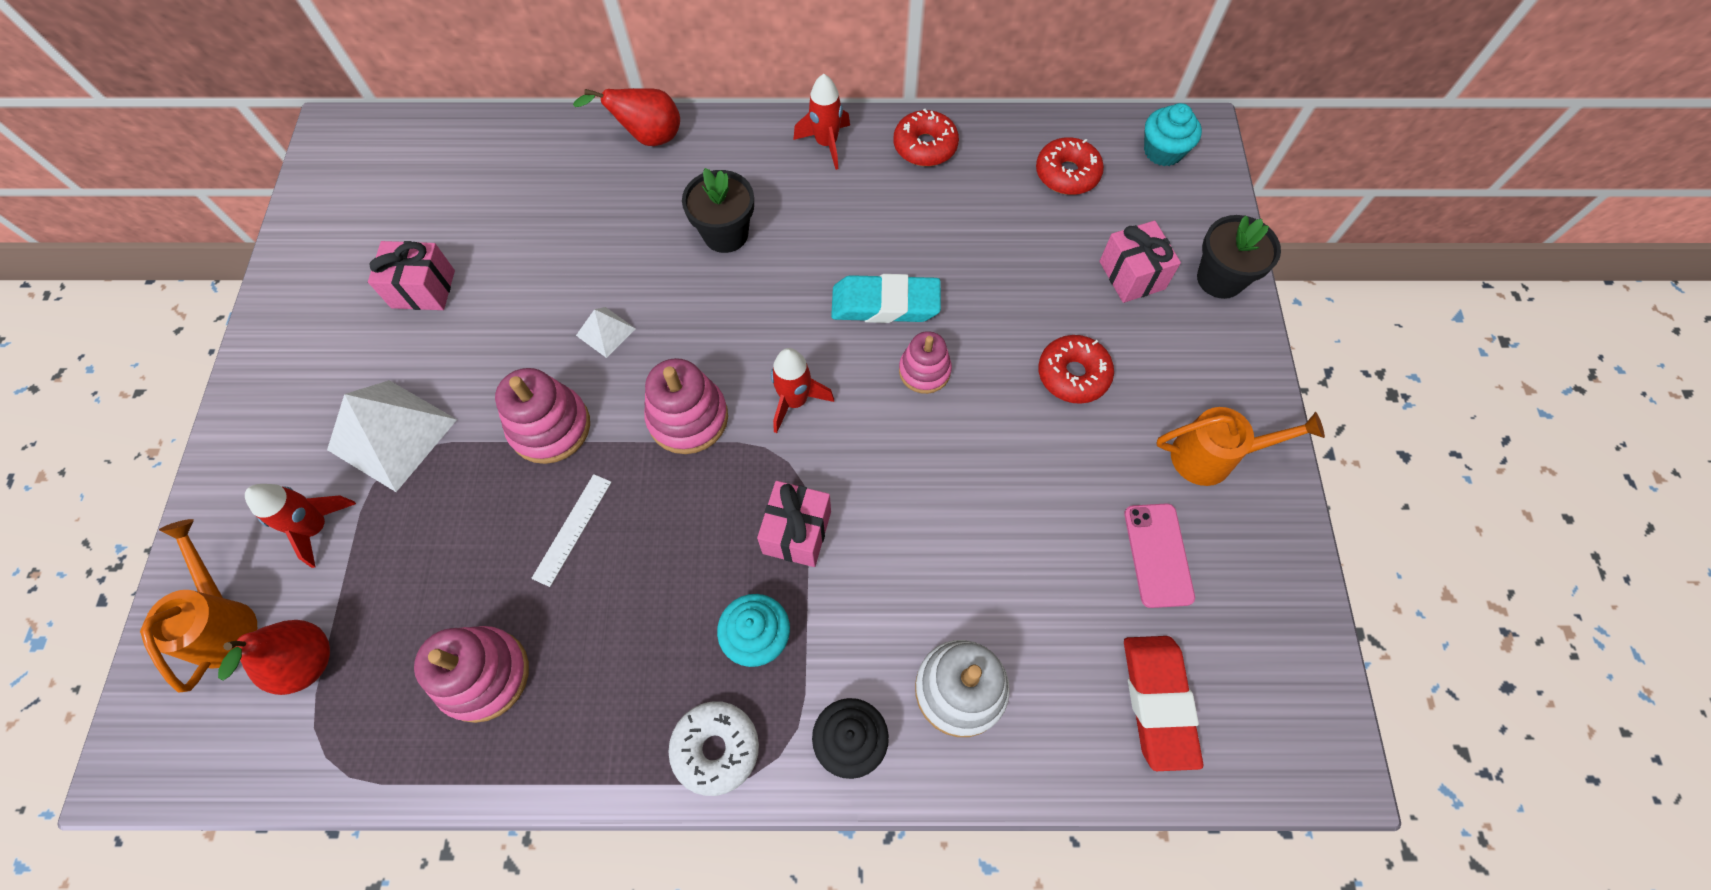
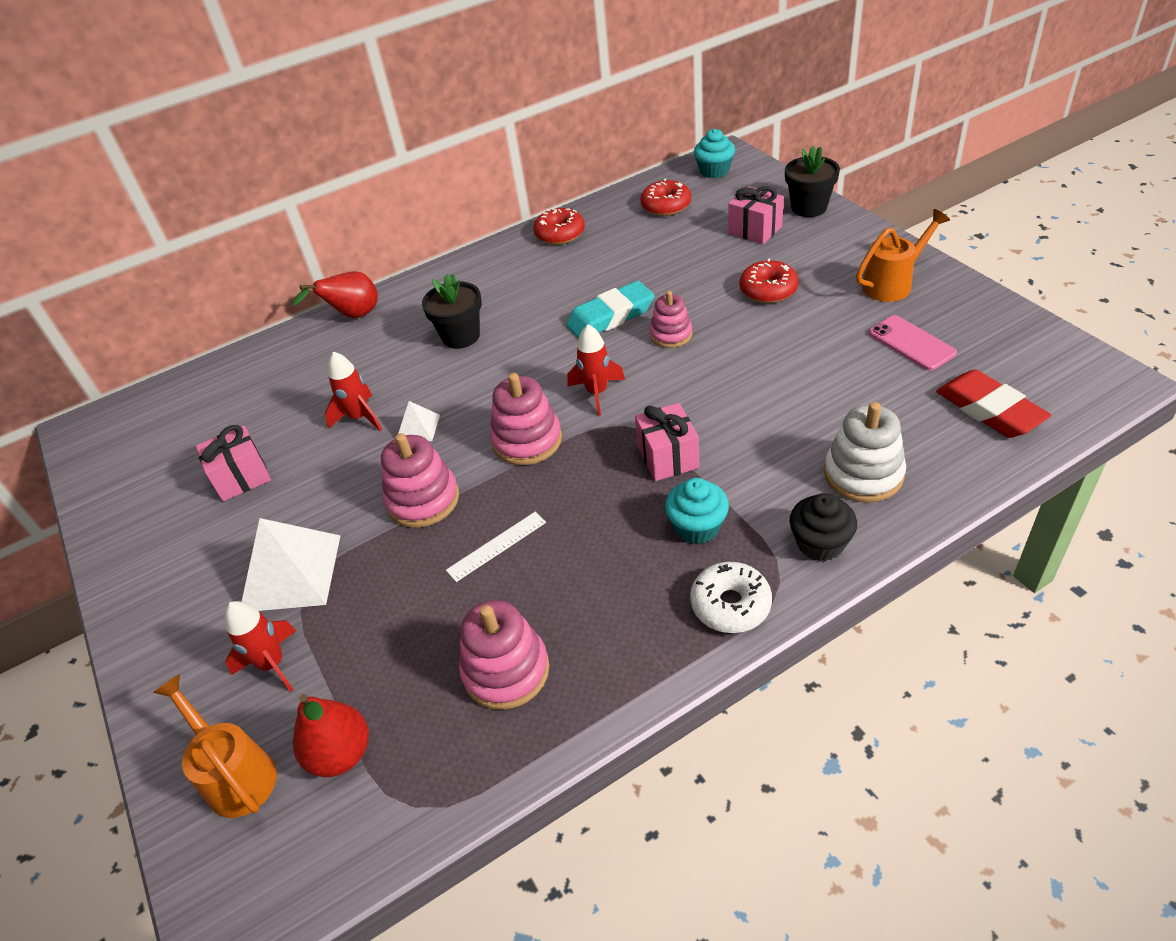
camera: 25 degrees left, 20 degrees down
white ruler [531,474,612,587] -> white ruler turned 60 degrees clockwise [446,512,546,582]
red rocket [793,74,850,170] -> red rocket moved to [325,352,382,431]

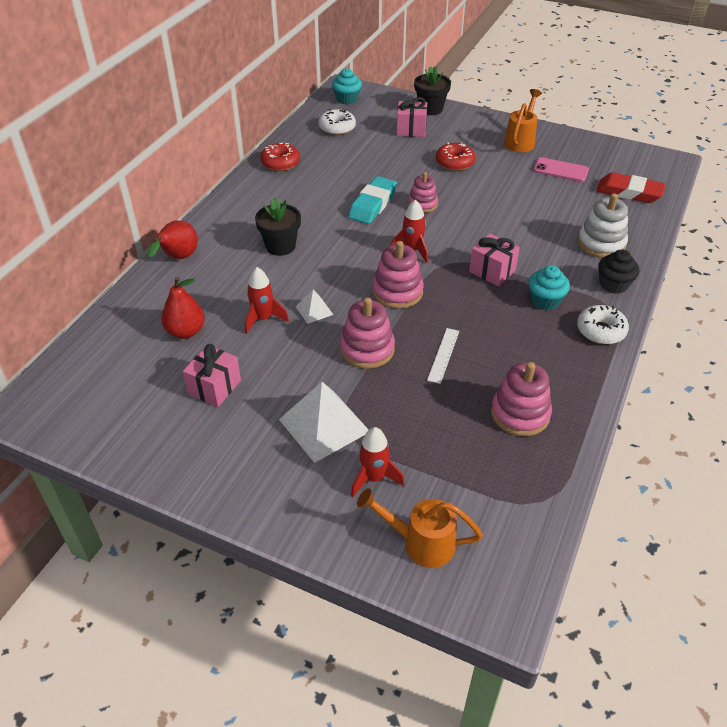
camera: 40 degrees left, 0 degrees up
red pear [293,694,369,777] -> red pear moved to [161,277,205,339]
red donut [640,178,691,216] -> white donut [319,109,356,135]

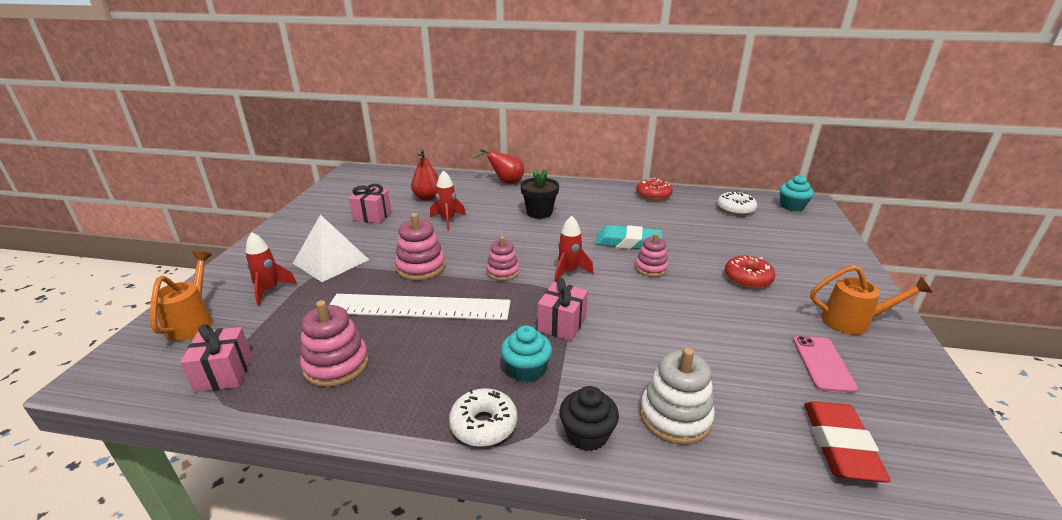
camera: 75 degrees right, 15 degrees down
white pyramid [296,290,333,324] -> none
pink stacking toy [372,241,424,309] -> pink stacking toy [486,236,519,281], size x0.66
pink gift [396,97,427,137] -> pink gift moved to [180,324,252,392]
black flower pot [414,66,451,115] -> none
white ruler [427,328,459,384] -> white ruler [329,294,511,320], size x2.35

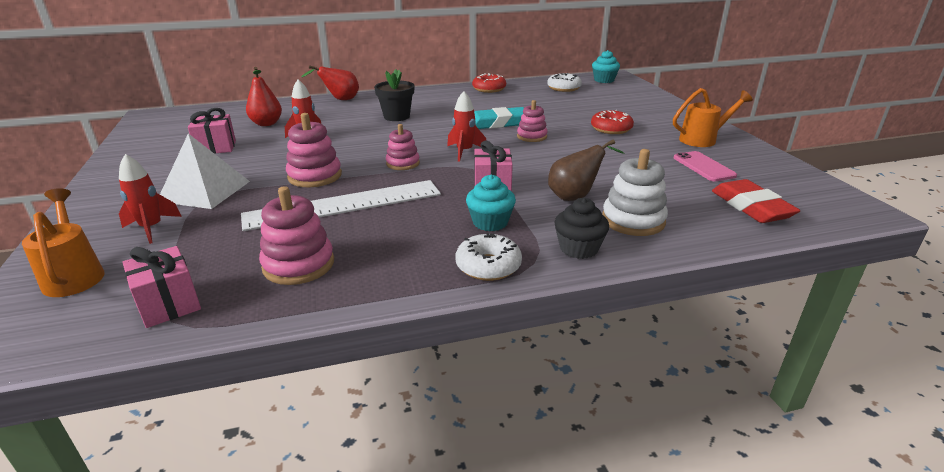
camera: 25 degrees left, 0 degrees up
none -> brown pear [548,139,624,201]

